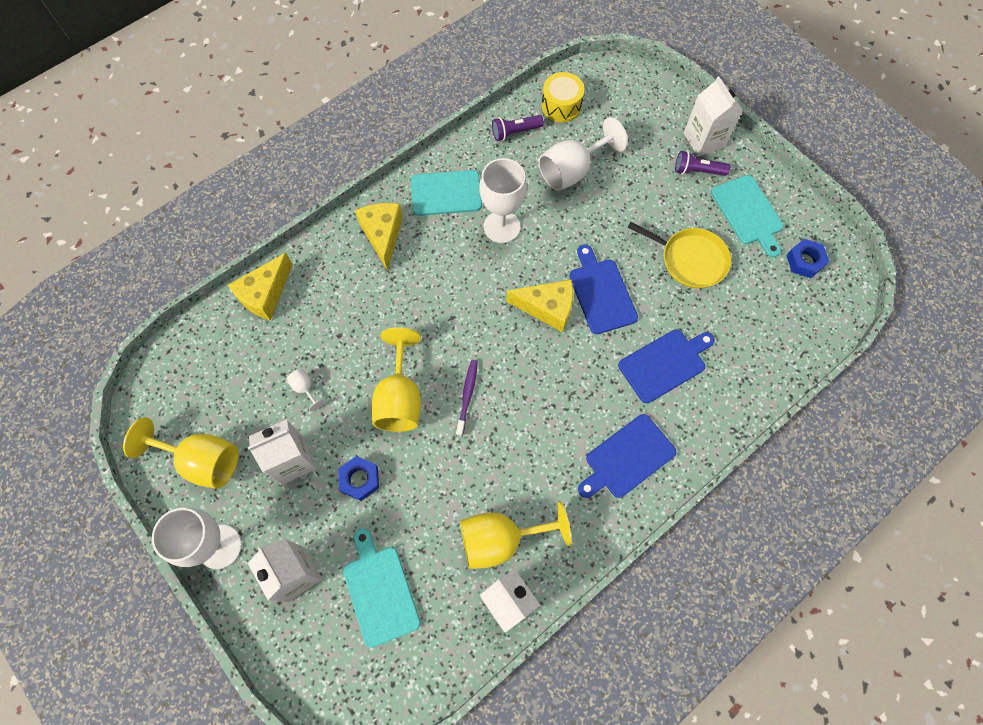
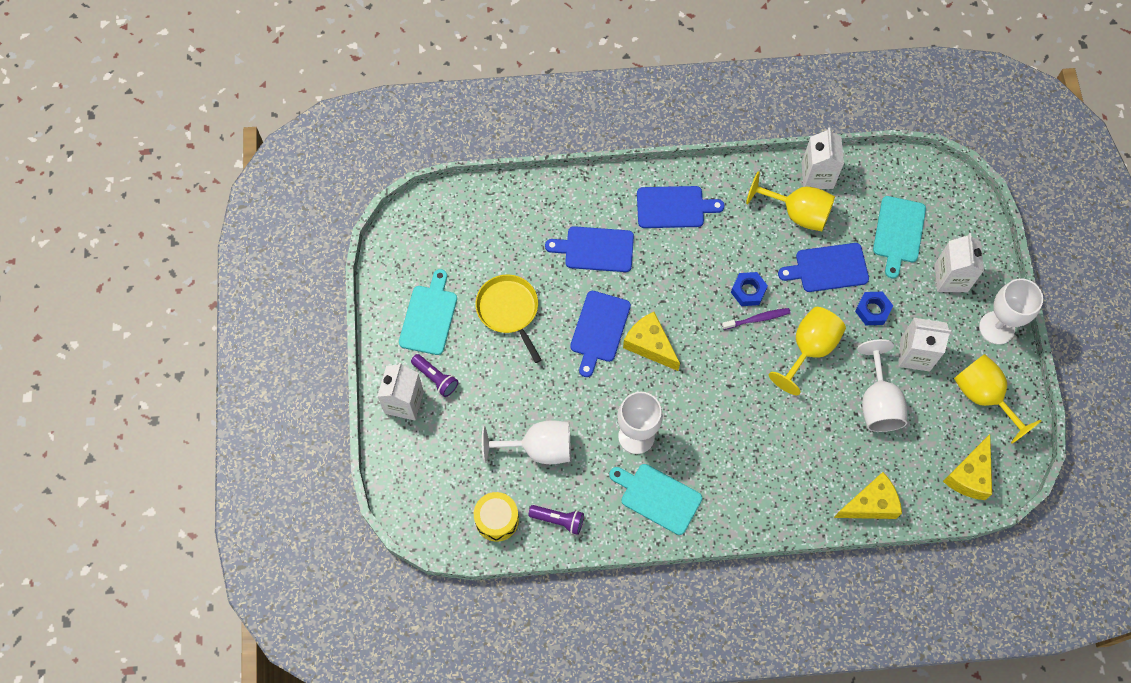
camera: 145 degrees left, 0 degrees up
white goblet [287,369,325,411] -> white goblet [857,339,907,432], size x2.33
yellow cheese [355,203,403,271] -> yellow cheese moved to [943,434,992,500]
purple toothbrush [456,360,478,436] -> purple toothbrush turned 150 degrees counterclockwise [722,308,791,330]
blue nut [786,239,830,278] -> blue nut moved to [731,272,768,306]
none -> blue cutting board [778,243,869,292]

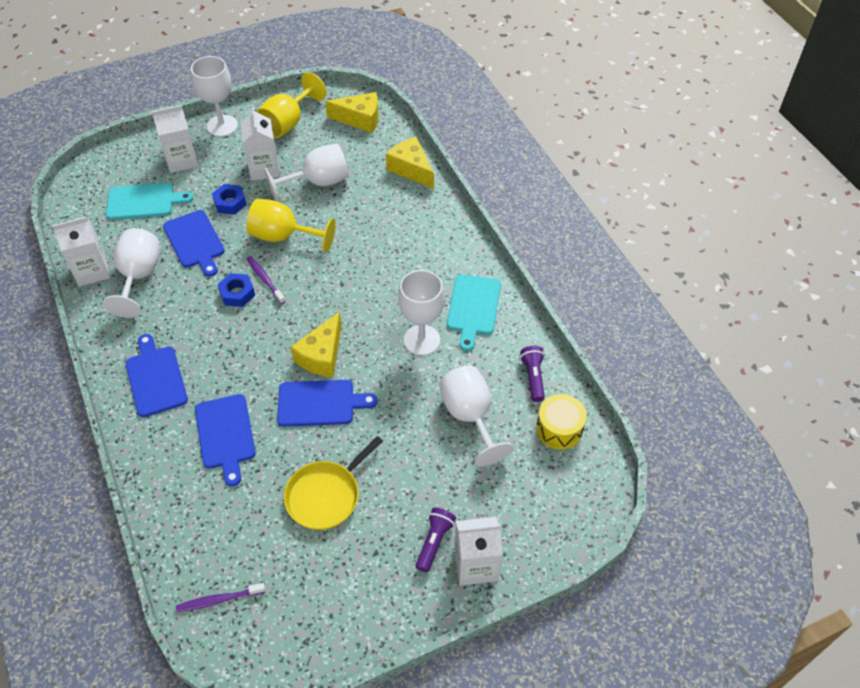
camera: 110 degrees left, 15 degrees down
turquoise cutting board [399,269,457,355] -> none
yellow goblet [746,171,835,231] -> white goblet [103,228,160,318]
none -> purple toothbrush [176,583,266,612]

